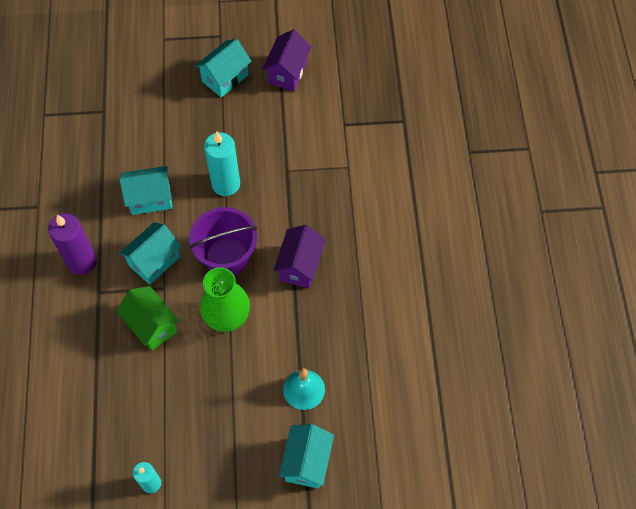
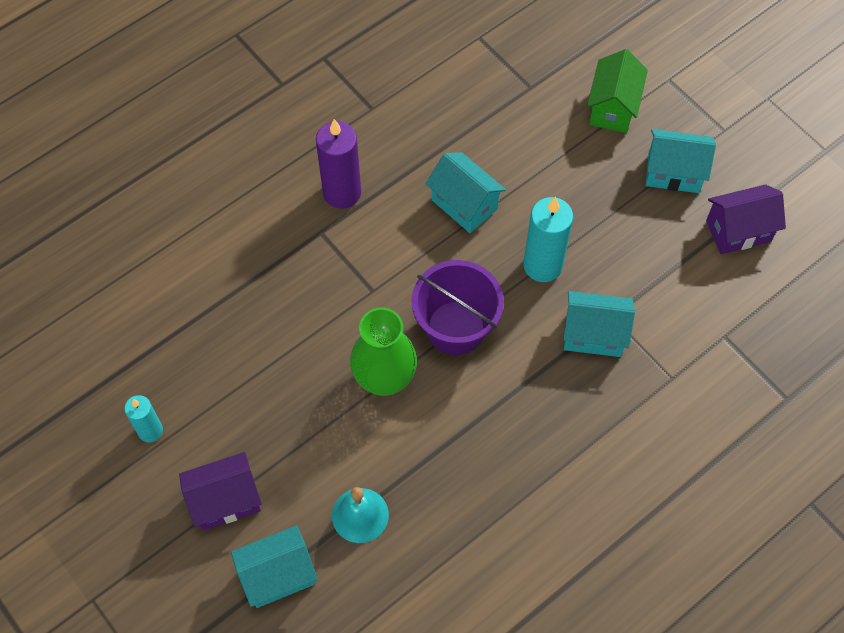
camera: 55 degrees right, 0 degrees up
green house [116,286,179,351] -> green house moved to [587,49,648,133]
turquoise house [119,222,182,285] -> turquoise house moved to [563,291,635,357]
purple house [274,225,326,288] -> purple house moved to [179,452,262,531]

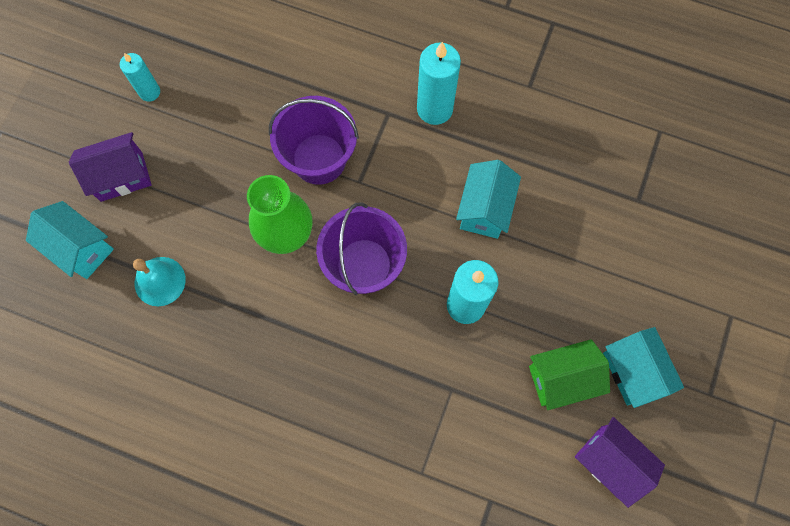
camera: 60 degrees right, 10 degrees up
purple house [179,452,262,531] -> purple house turned 60 degrees counterclockwise [69,132,152,202]
purple candle [316,119,361,209] -> turquoise candle [417,42,461,125]
turquoise house [563,291,635,357] -> none
green house [587,49,648,133] -> green house moved to [529,339,610,410]
none -> purple bucket [269,96,359,185]

